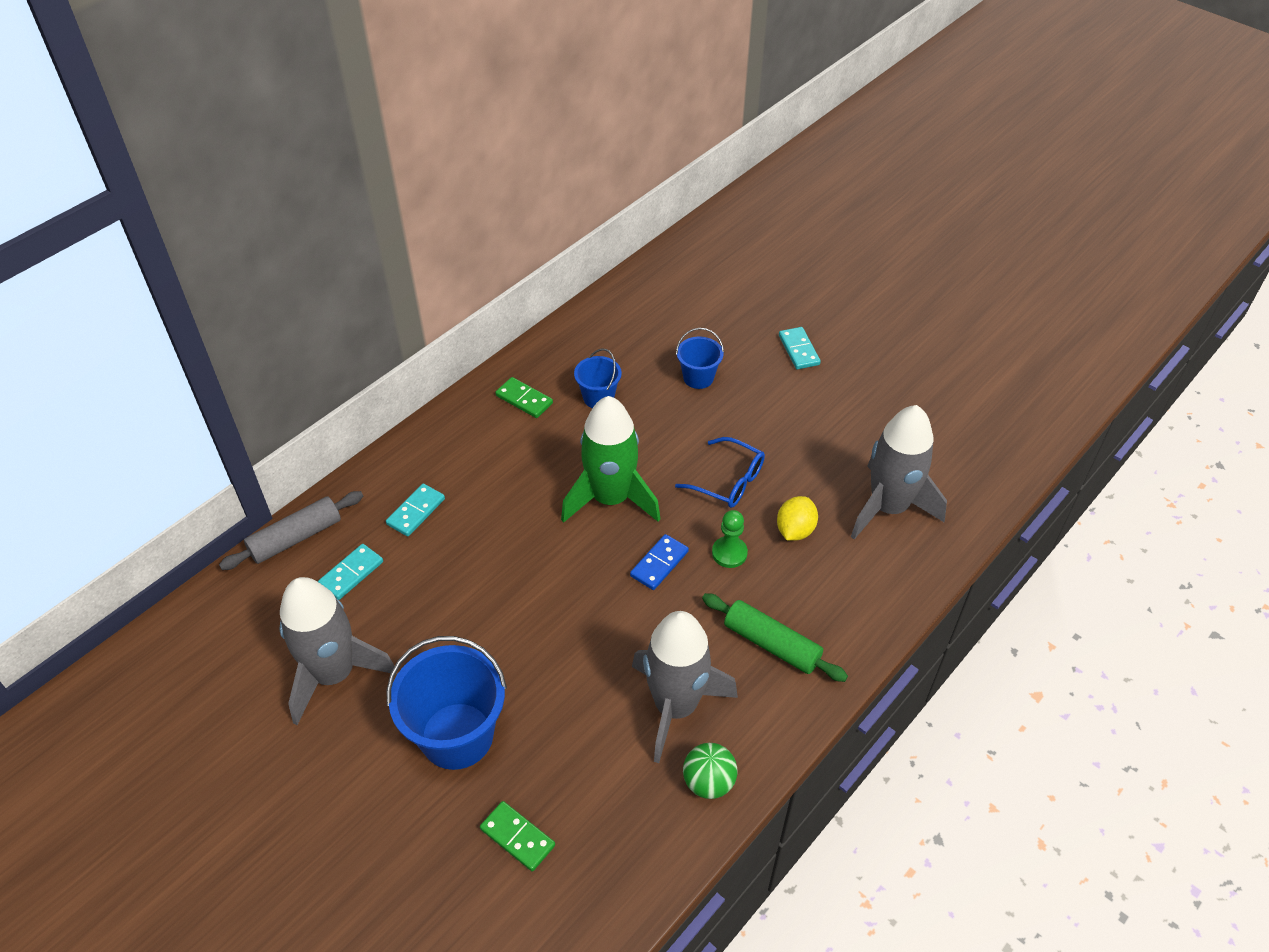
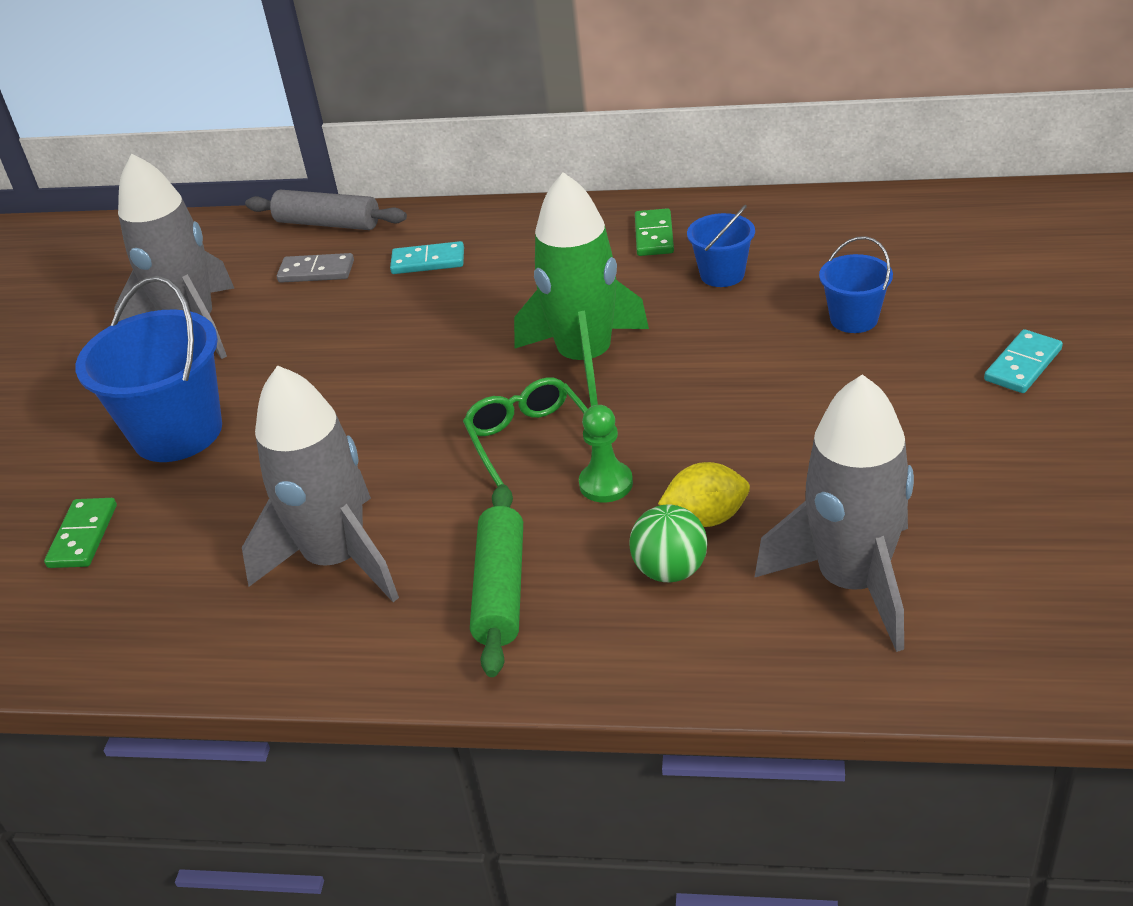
camera: 60 degrees right, 10 degrees down
turquoise domino [318,544,383,600] -> grey domino [277,253,354,283]
blue domino [630,534,689,590] -> green glasses [463,377,588,486]
blue glasses [675,437,765,508] -> none
green ball [683,743,738,799] -> green ball moved to [629,504,708,582]

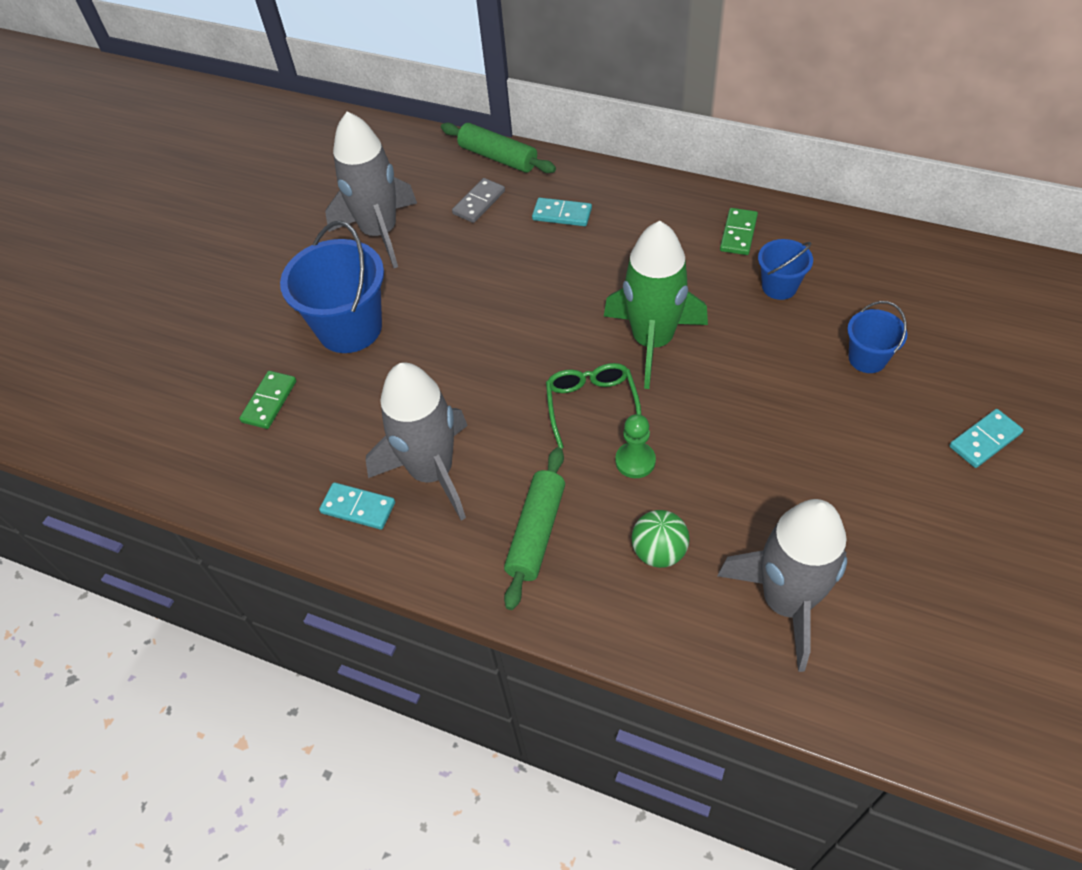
camera: 15 degrees right, 15 degrees up
grey rolling pin [245,190,407,230] -> green rolling pin [441,123,556,173]
grey domino [277,253,354,283] -> grey domino turned 75 degrees counterclockwise [452,178,505,223]
yellow lemon [658,462,750,527] -> none
none -> turquoise domino [319,482,395,530]

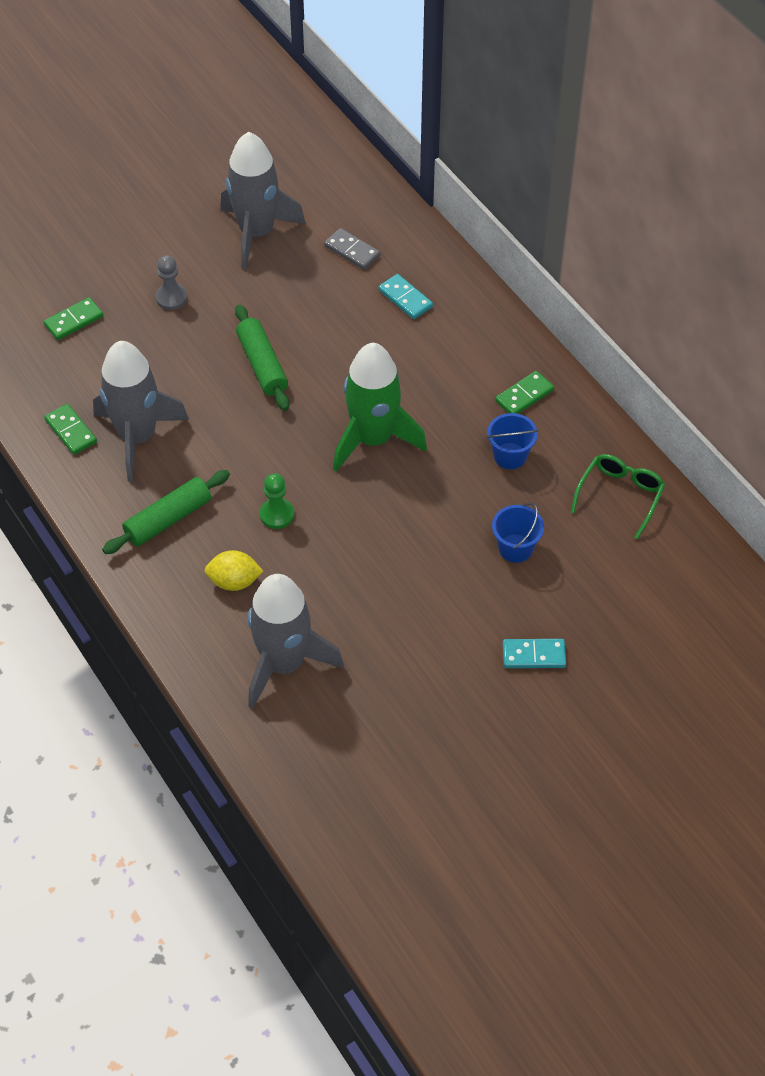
camera: 30 degrees right, 0 degrees up
blue bucket [280,221,384,353] -> grey pawn [155,255,188,310]
turquoise domino [319,482,395,530] -> green domino [44,404,97,455]
green rolling pin [441,123,556,173] -> green rolling pin moved to [235,304,289,411]
grey domino [452,178,505,223] -> grey domino turned 60 degrees clockwise [324,228,380,270]
green glasses [546,363,641,448] -> green glasses moved to [571,454,665,540]
green ball [631,510,689,568] -> yellow lemon [205,550,263,591]

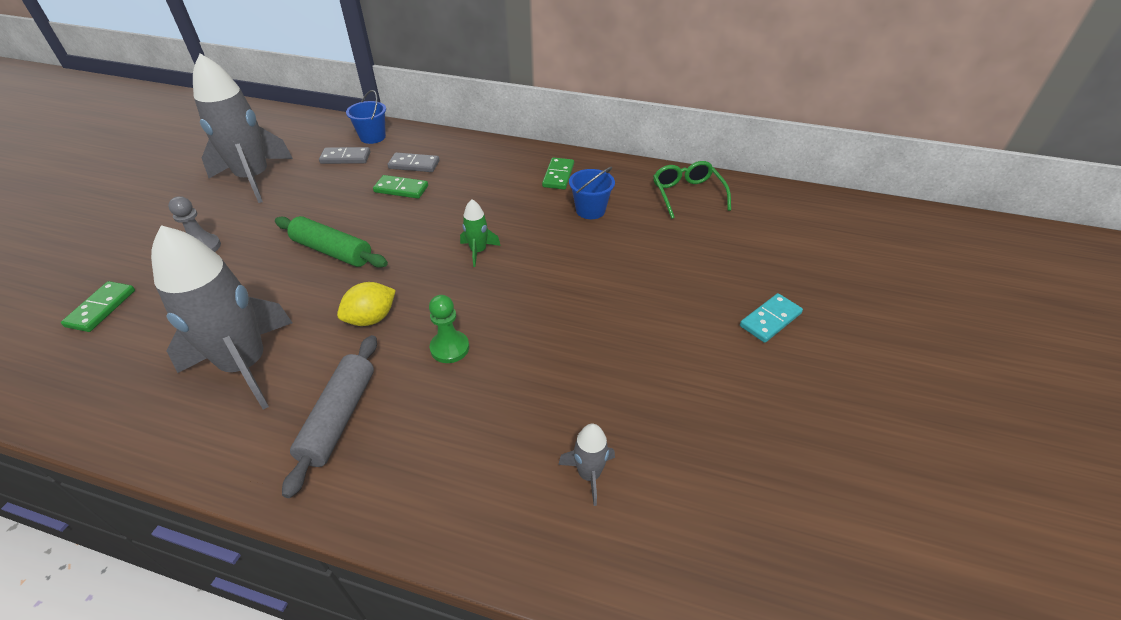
camera: 40 degrees left, 10 degrees down
green domino [44,404,97,455] -> green domino moved to [373,175,428,199]
green rolling pin [102,470,230,554] -> grey rolling pin [282,335,377,498]
yellow lemon [205,550,263,591] -> yellow lemon moved to [337,282,396,326]
grey rocket [248,574,344,709] -> grey rocket [558,424,615,506], size x0.44
green rocket [333,343,427,472] -> green rocket [460,199,501,267], size x0.44
turquoise domino [378,274,433,319] -> grey domino [388,152,439,172]
blue bucket [492,503,544,563] -> blue bucket moved to [346,90,386,144]

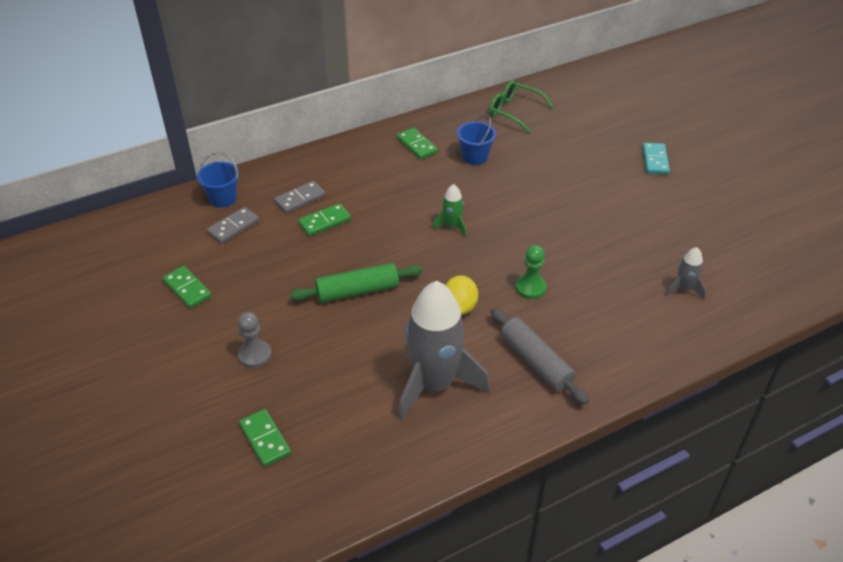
camera: 45 degrees left, 0 degrees up
grey rocket [193,53,293,203] -> green domino [163,266,212,308]

